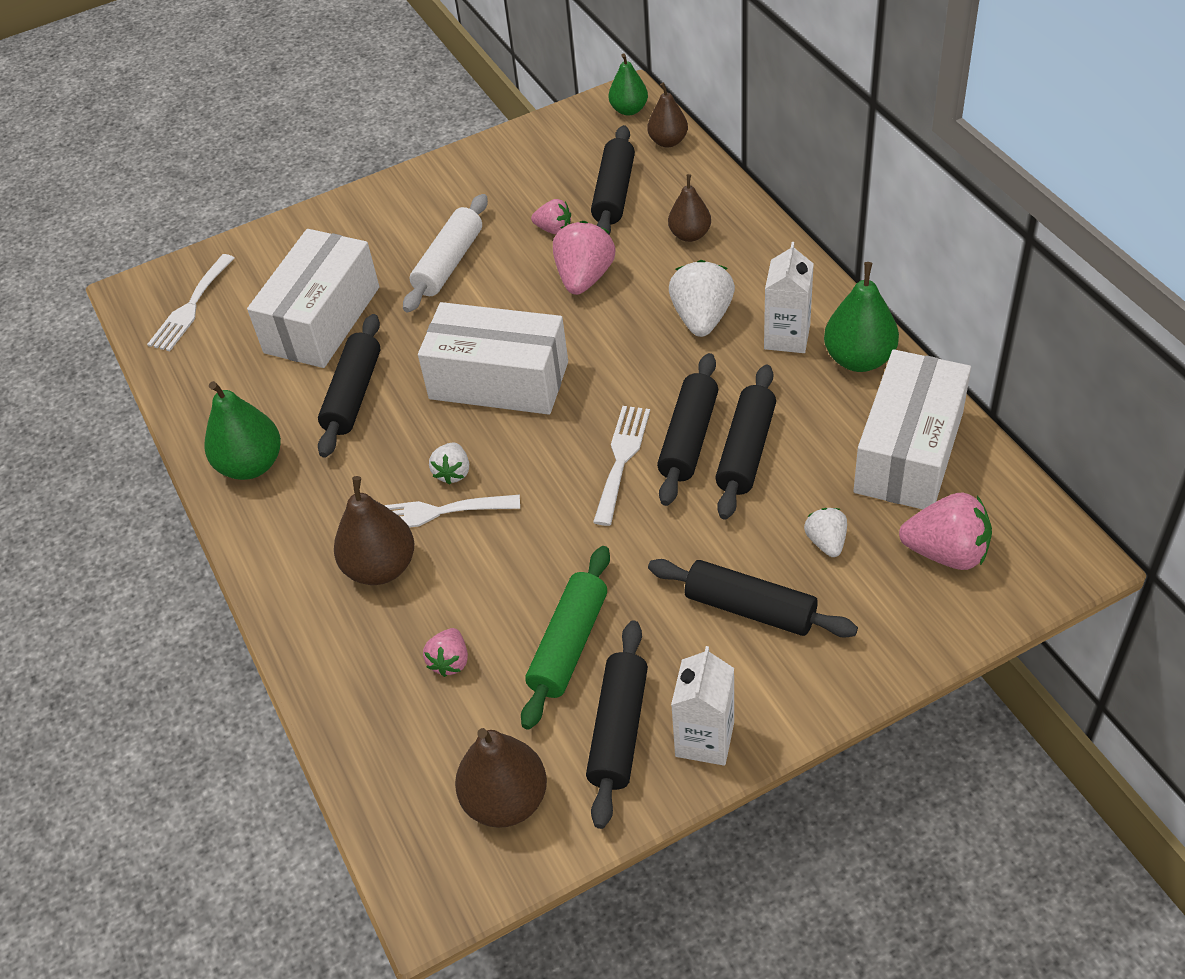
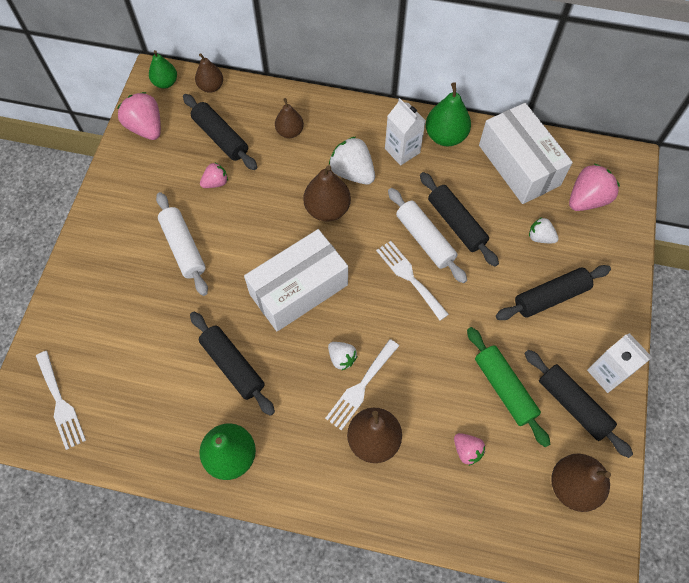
camera: 55 degrees left, 15 degrees up
white box [247,229,379,368] -> none
pink strawberry [553,221,616,295] -> pink strawberry moved to [117,92,161,140]
black rolling pin [657,353,718,506] -> white rolling pin [388,188,467,283]
none -> brown pear [303,165,351,221]

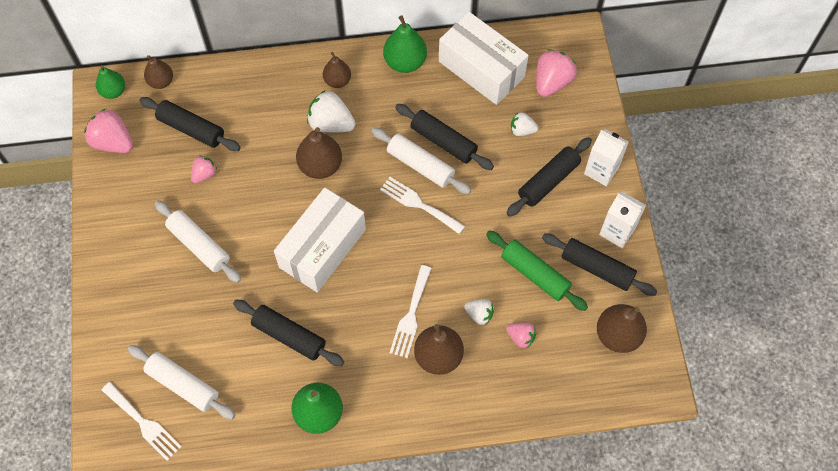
camera: 20 degrees left, 0 degrees up
brown pear [275,98,304,138] -> brown pear moved to [323,52,351,88]
white strawberry [328,342,357,370] -> white strawberry moved to [464,299,494,325]
white carton [385,98,426,165] -> white carton moved to [584,129,629,187]
none -> white rolling pin [128,345,235,419]

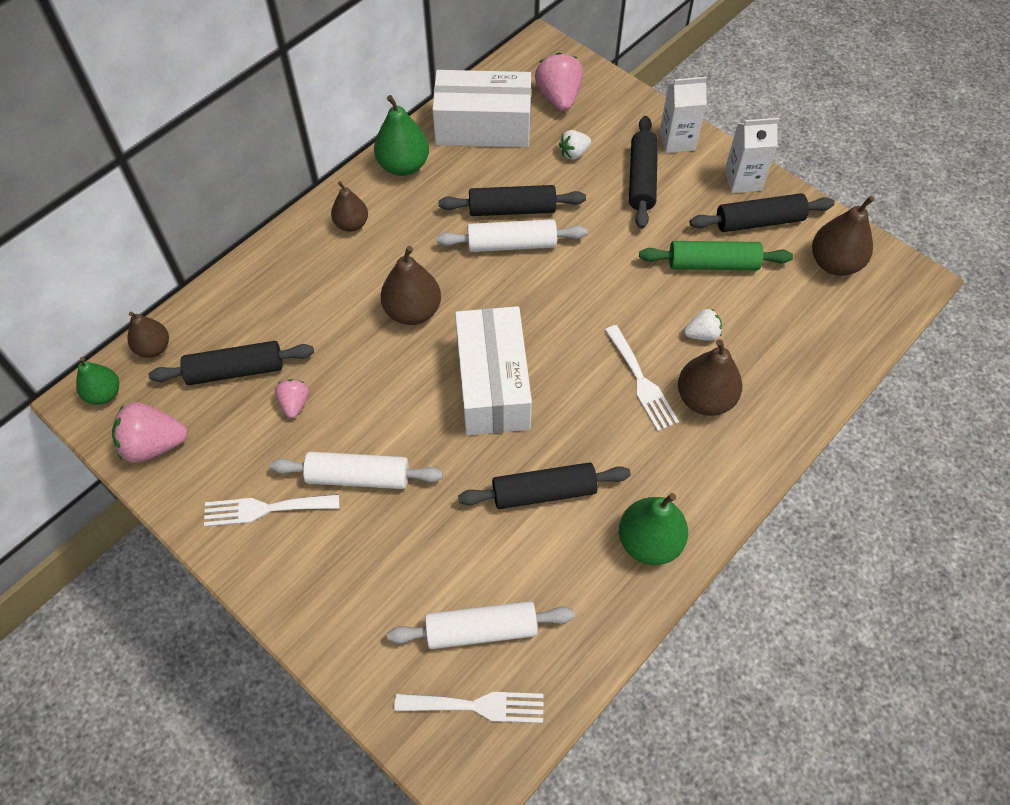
camera: 40 degrees left, 5 degrees down
white strawberry [307,91,355,133] -> none
white fork [380,177,465,234] -> white fork moved to [204,494,339,527]
pink strawberry [506,322,536,349] -> none

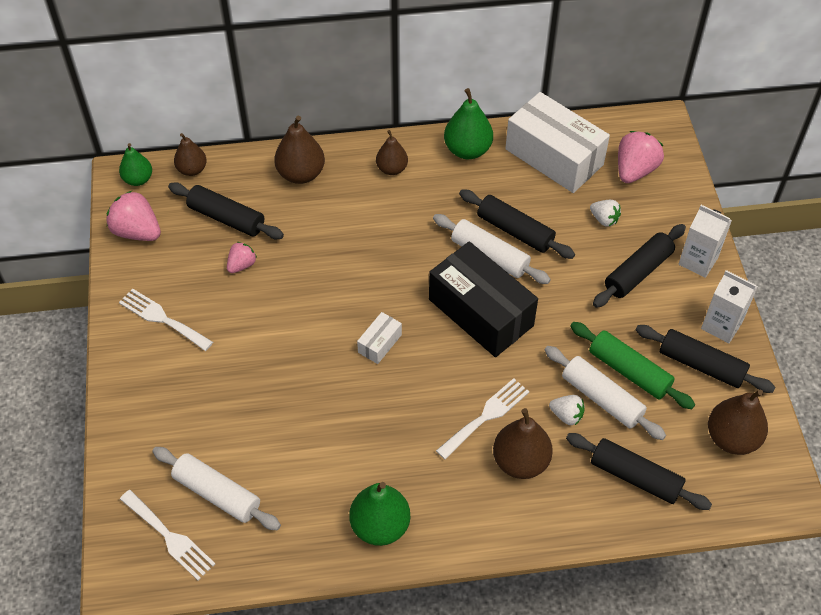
camera: 40 degrees right, 5 degrees down
white rolling pin [270,452,443,489] -> white rolling pin moved to [545,346,666,440]
brown pear [381,246,441,325] -> brown pear moved to [274,116,325,184]
white box [455,306,532,435] -> white box [357,312,402,364], size x0.44
black rolling pin [458,462,631,509] -> black rolling pin moved to [566,433,712,510]
white strawberry [559,130,591,160] -> white strawberry turned 150 degrees counterclockwise [590,200,621,227]
white fork [605,325,679,431] -> white fork turned 150 degrees counterclockwise [436,378,529,460]
none -> black box [429,241,538,357]

